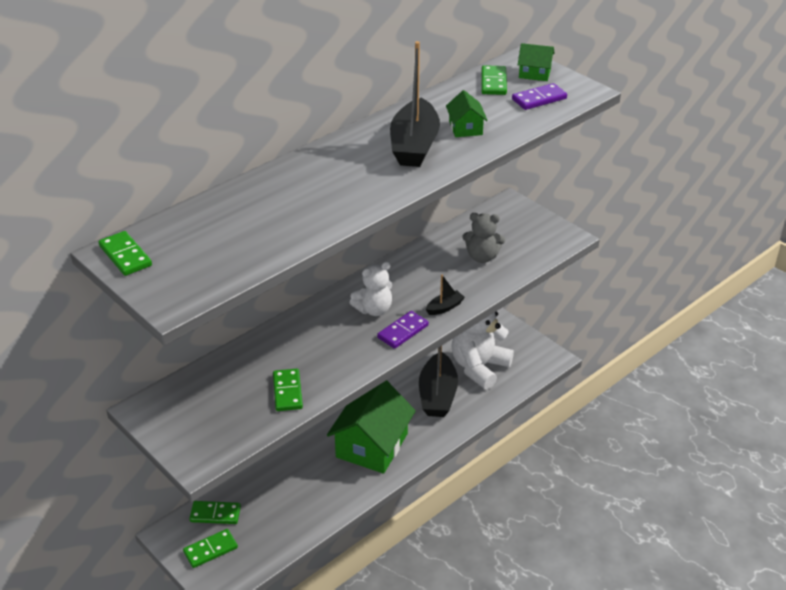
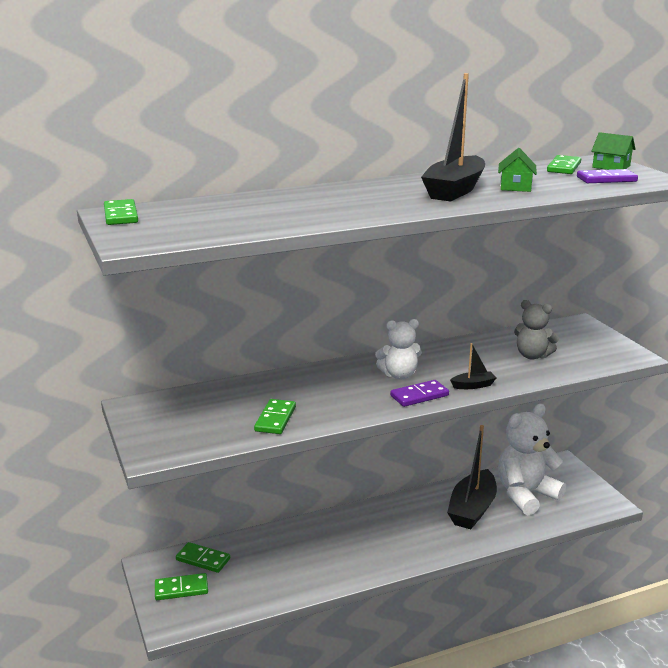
camera: 20 degrees right, 15 degrees down
green house [327,380,416,474] -> none

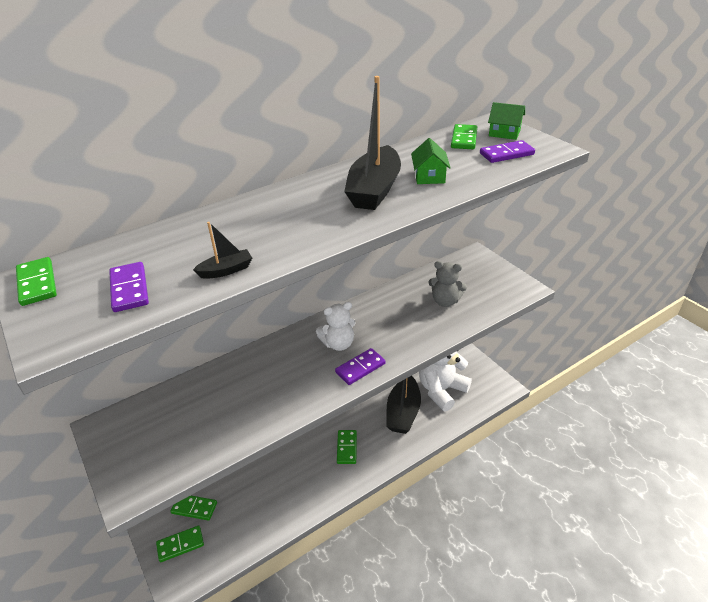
camera: 10 degrees left, 15 degrees up
green domino [254,399,296,434] -> green domino moved to [337,430,357,464]
black boat [450,343,496,389] -> black boat moved to [193,222,252,279]
none -> purple domino [109,262,149,312]

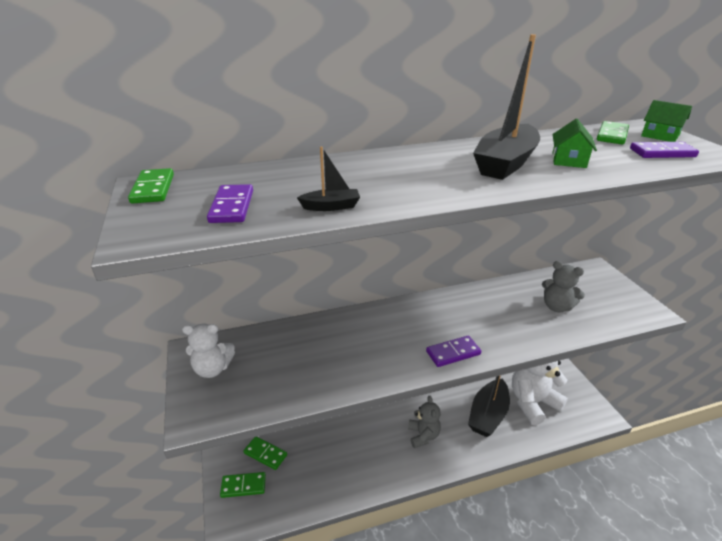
camera: 15 degrees right, 5 degrees down
white teddy bear [316,302,356,351] -> white teddy bear moved to [182,323,235,378]
green domino [337,430,357,464] -> grey teddy bear [408,396,441,448]

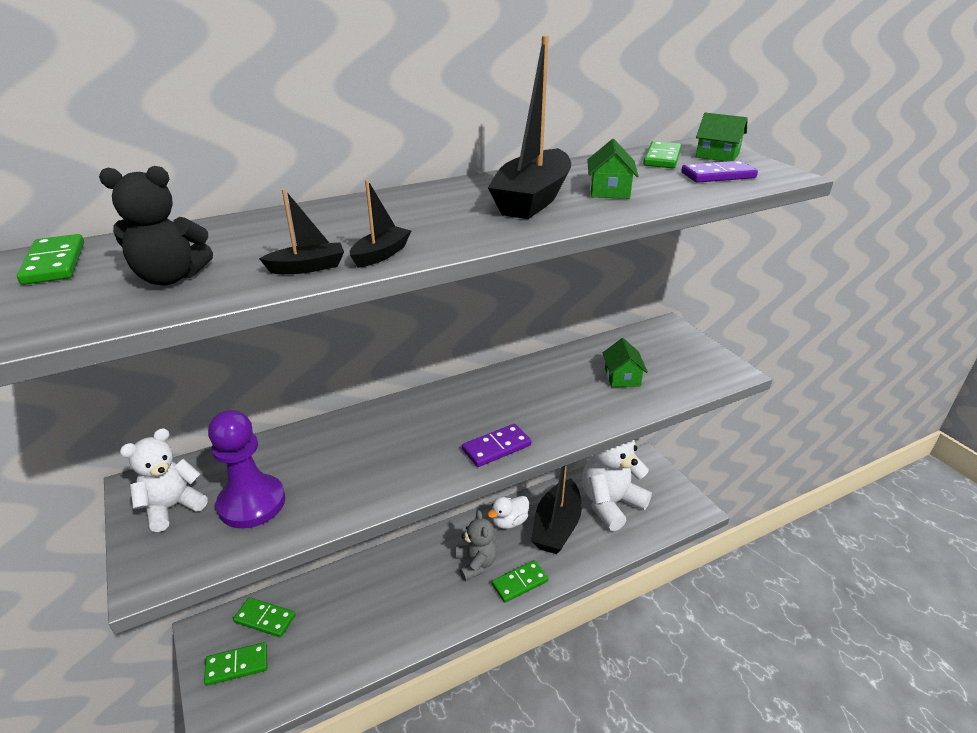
camera: 10 degrees left, 0 degrees up
white teddy bear [182,323,235,378] -> white teddy bear turned 150 degrees clockwise [120,428,208,532]
purple domino [207,184,253,223] -> black teddy bear [99,166,213,286]
grey teddy bear [542,261,585,312] -> green house [603,338,648,387]
none -> purple pawn [208,410,285,528]
none -> black boat [350,180,411,268]
none -> white duck [487,496,529,529]
none -> green domino [492,560,549,603]

